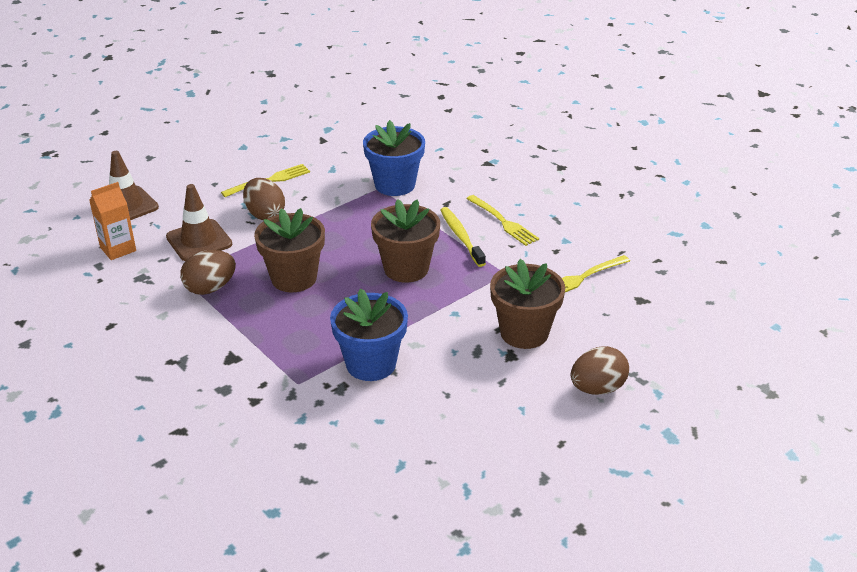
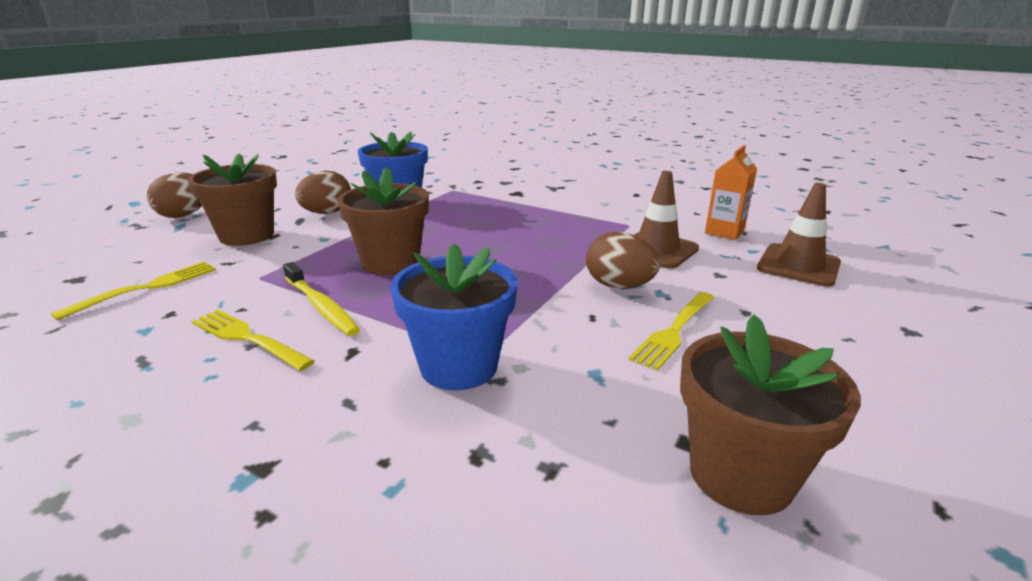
camera: 160 degrees right, 10 degrees down
brown egg [180,250,236,295] -> brown egg moved to [295,171,351,214]
brown flower pot [254,208,325,292] -> brown flower pot moved to [680,315,861,515]

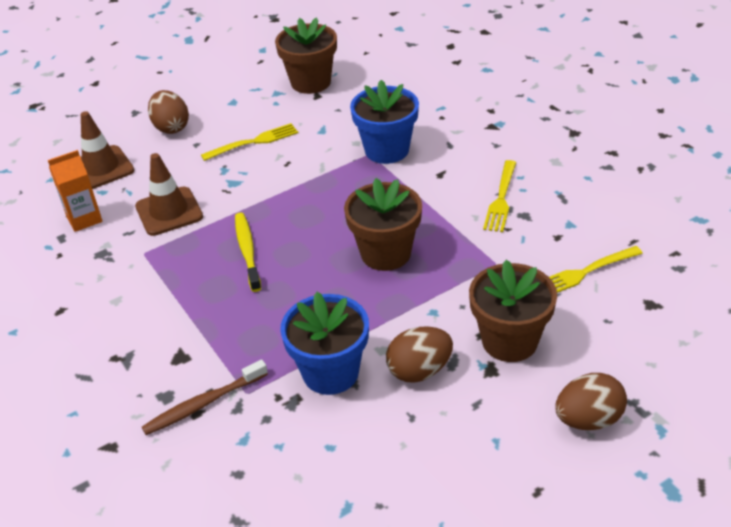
camera: 150 degrees left, 15 degrees up
yellow fork [191,310,315,371] -> yellow fork turned 45 degrees clockwise [483,160,516,232]
yellow toothbrush [283,262,360,336] -> yellow toothbrush moved to [235,213,261,292]
brown egg [586,232,660,289] -> brown egg moved to [148,90,189,134]
none -> brown toothbrush [142,359,268,435]

